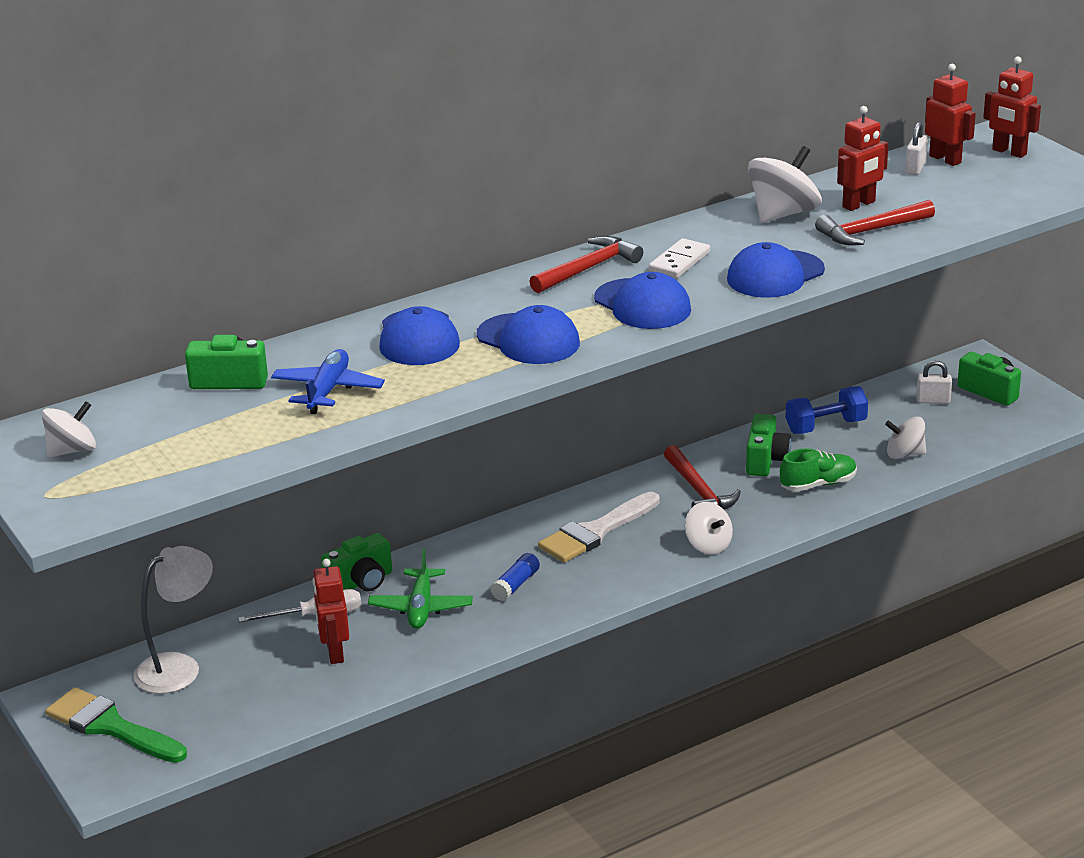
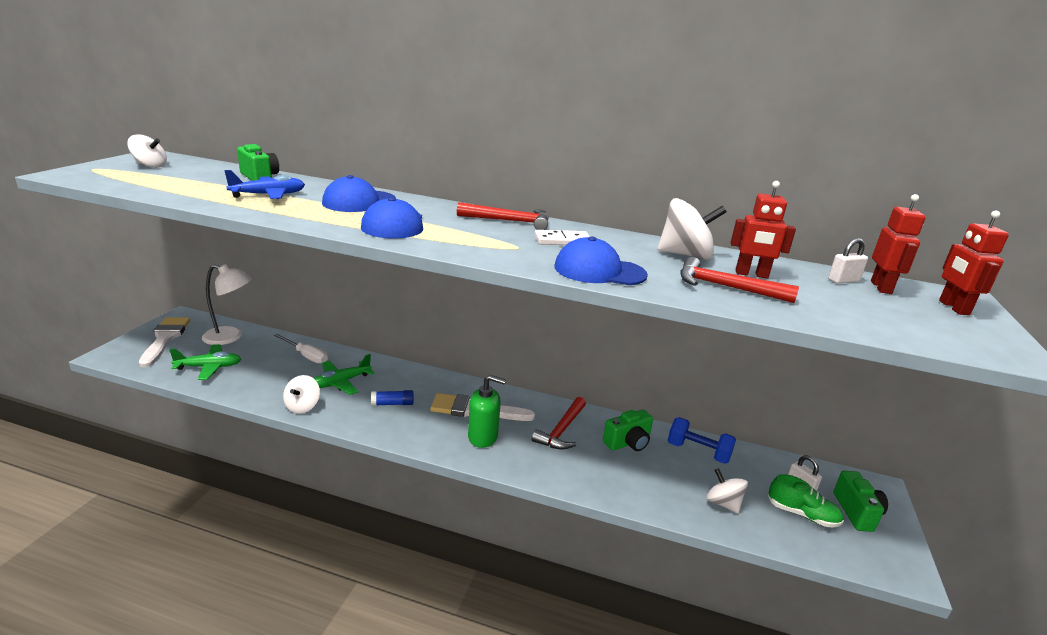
camera: 45 degrees right, 5 degrees down
green brush [45,687,187,763] -> white brush [139,317,190,367]
red robot [313,559,349,664] -> none
green camera [321,533,392,591] -> none
blue cap [594,272,691,329] -> none
white spinning top [685,502,733,555] -> white spinning top moved to [283,375,320,414]
green shoe [780,448,857,492] -> green shoe moved to [768,474,844,528]
none -> green plane [169,344,241,380]
none -> green soap dispenser [468,375,506,448]

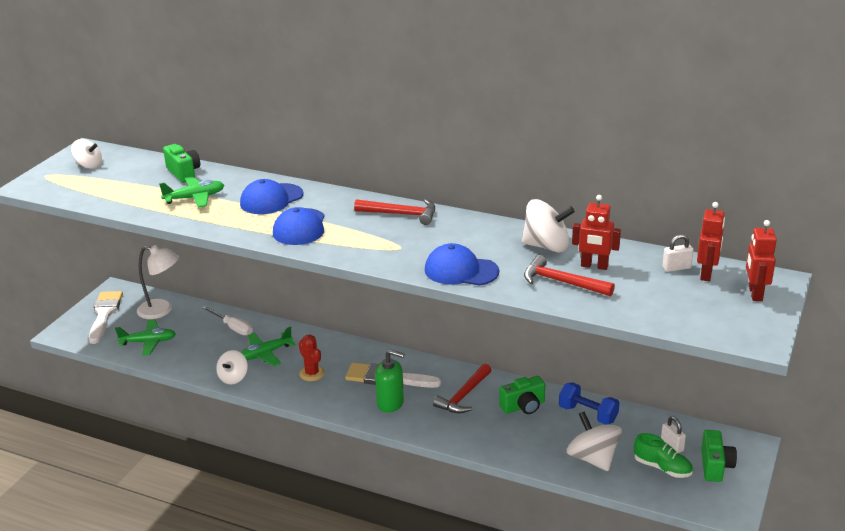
camera: 10 degrees right, 5 degrees up
blue plane [224,170,305,199] -> green plane [159,177,224,207]
blue glue stick [371,390,413,406] -> red cactus [299,335,325,381]
white domino [534,230,590,245] -> none
white spinning top [706,468,748,513] -> white spinning top [567,411,622,471], size x1.56

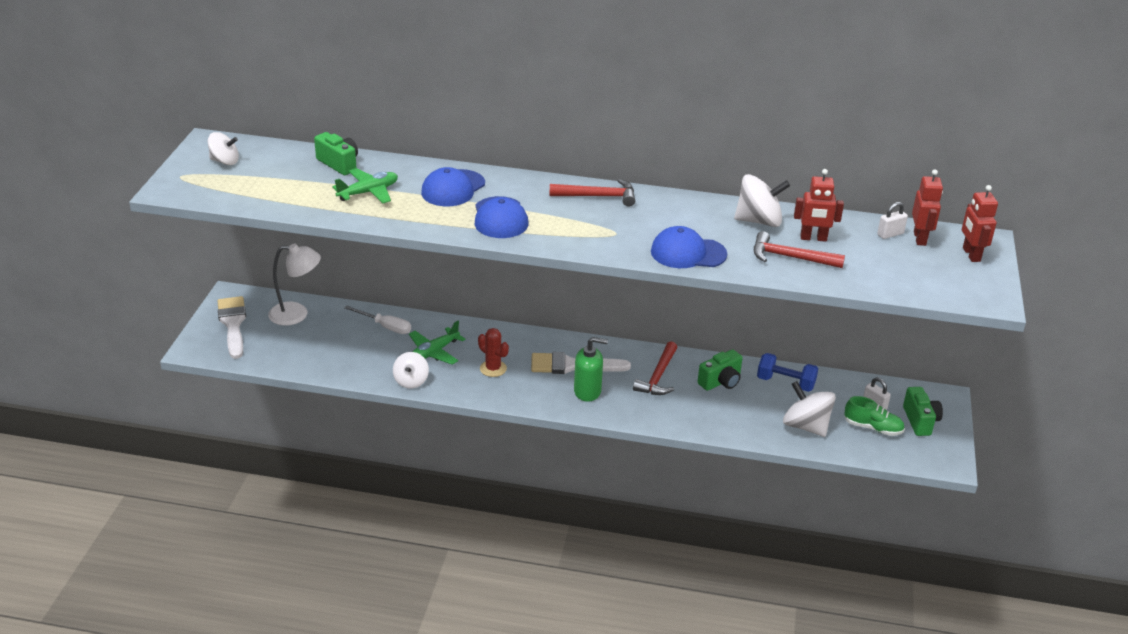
camera: 15 degrees left, 5 degrees up
green plane [115,319,176,356] -> none

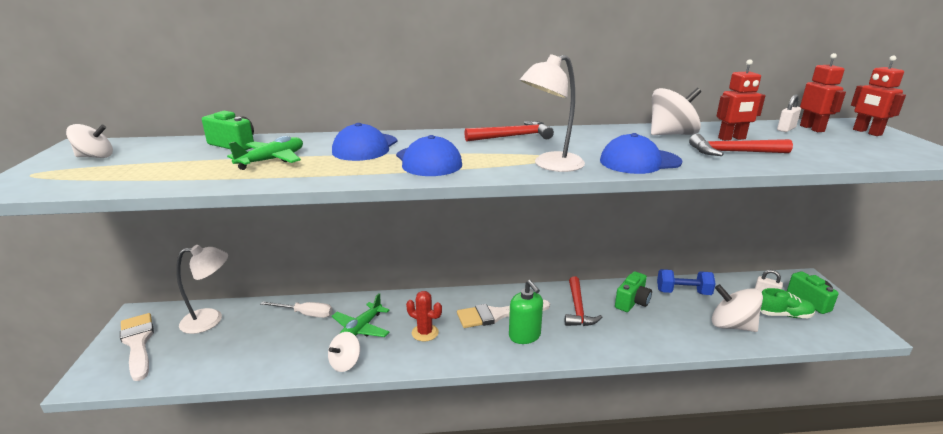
camera: 15 degrees left, 10 degrees down
white spinning top [393,352,429,388] -> white spinning top turned 45 degrees clockwise [328,332,360,372]
green soap dispenser [574,337,608,402] -> green soap dispenser turned 75 degrees clockwise [509,280,543,344]
none -> white lamp [520,54,585,172]

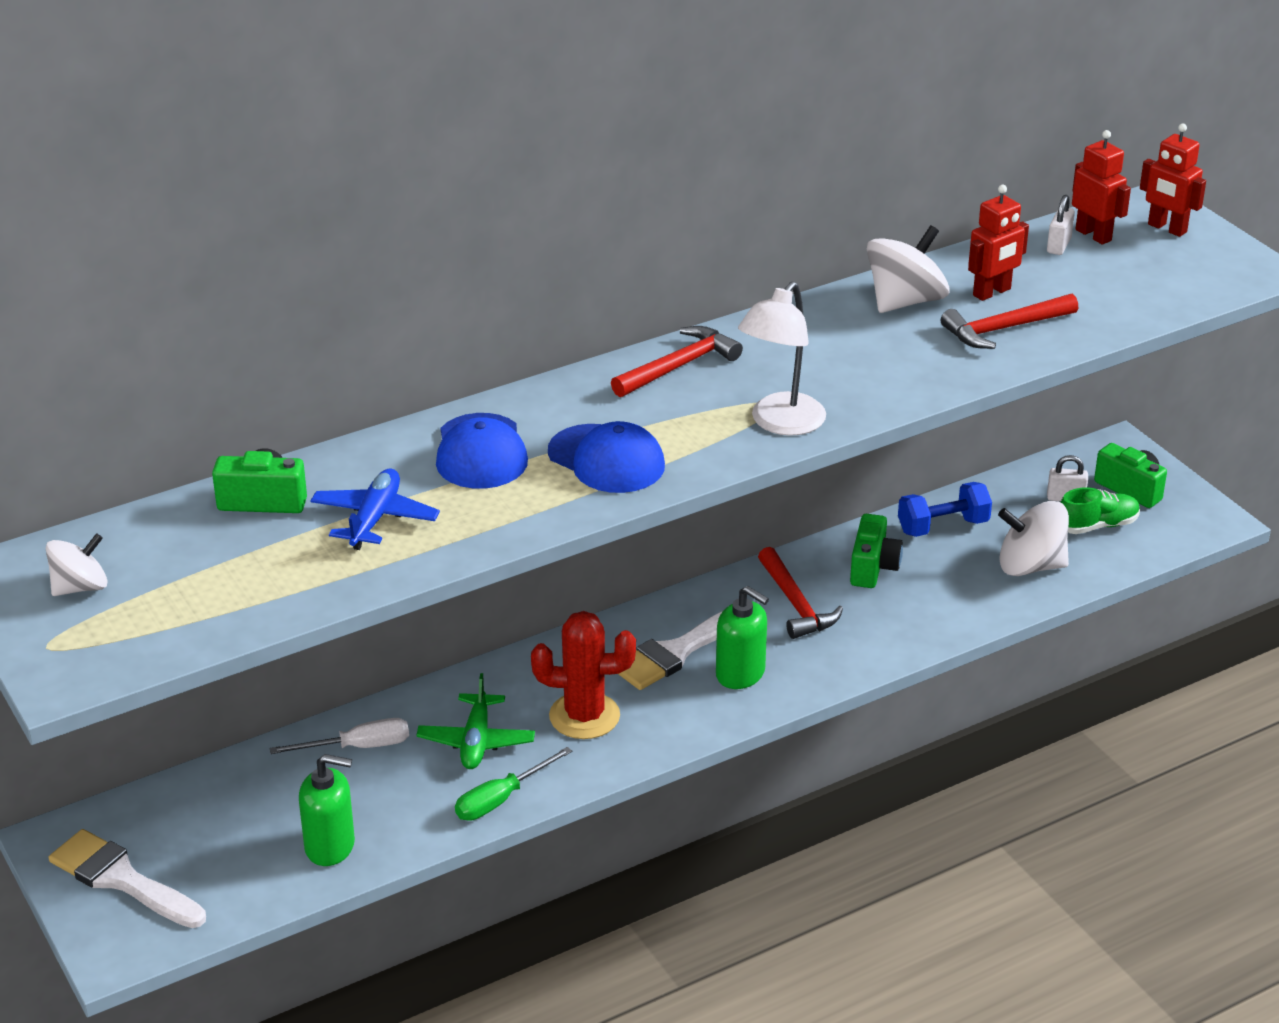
camera: 25 degrees left, 10 degrees up
white lamp [176,245,228,334] -> none
green plane [227,136,303,170] -> blue plane [310,469,440,550]
white spinning top [328,332,360,372] -> green screwdriver [455,747,572,821]
red cactus [406,291,442,341] -> red cactus [531,611,636,739], size x1.53
blue cap [600,133,682,174] -> none
none -> green soap dispenser [299,754,355,866]

